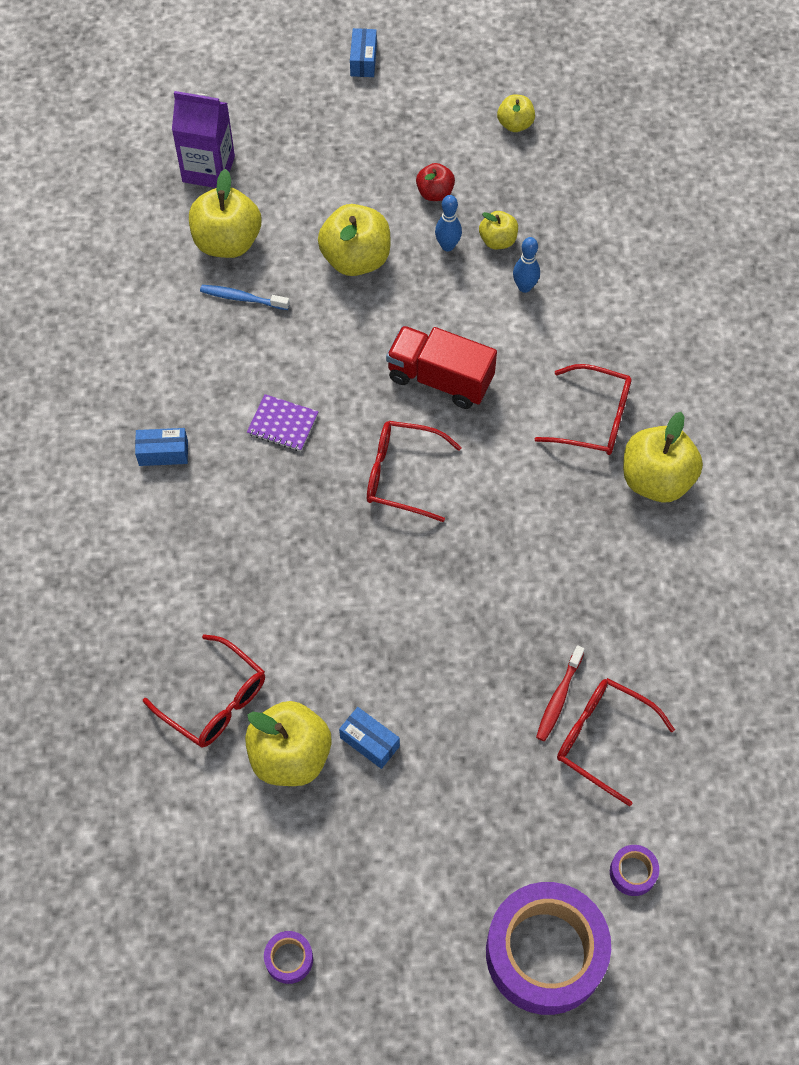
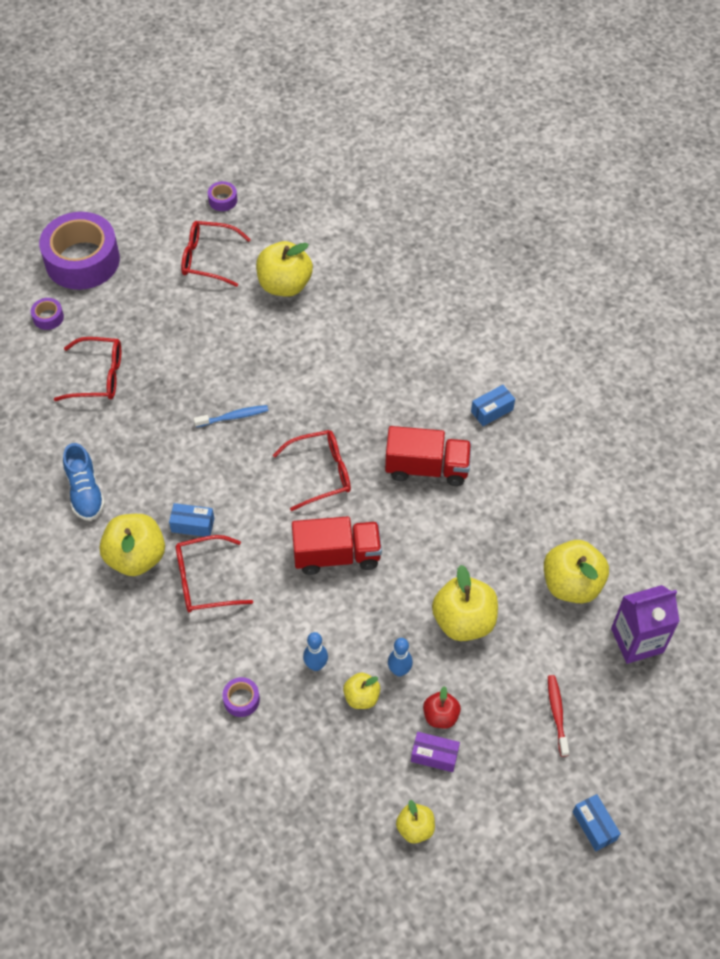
camera: 150 degrees right, 5 degrees down
red glasses [143,634,265,748] -> red glasses moved to [181,221,251,287]
blue toothbrush [200,285,290,310] -> blue toothbrush moved to [194,405,268,427]
purple notebook [247,394,319,451] -> red truck [385,426,471,486]
blue box [339,707,400,769] -> blue box moved to [169,503,214,537]
red toothbrush [536,645,585,741] -> red toothbrush moved to [548,675,569,757]
none -> blue shoe [63,443,105,521]
none -> purple tape [222,677,260,717]
none -> purple box [411,732,460,772]

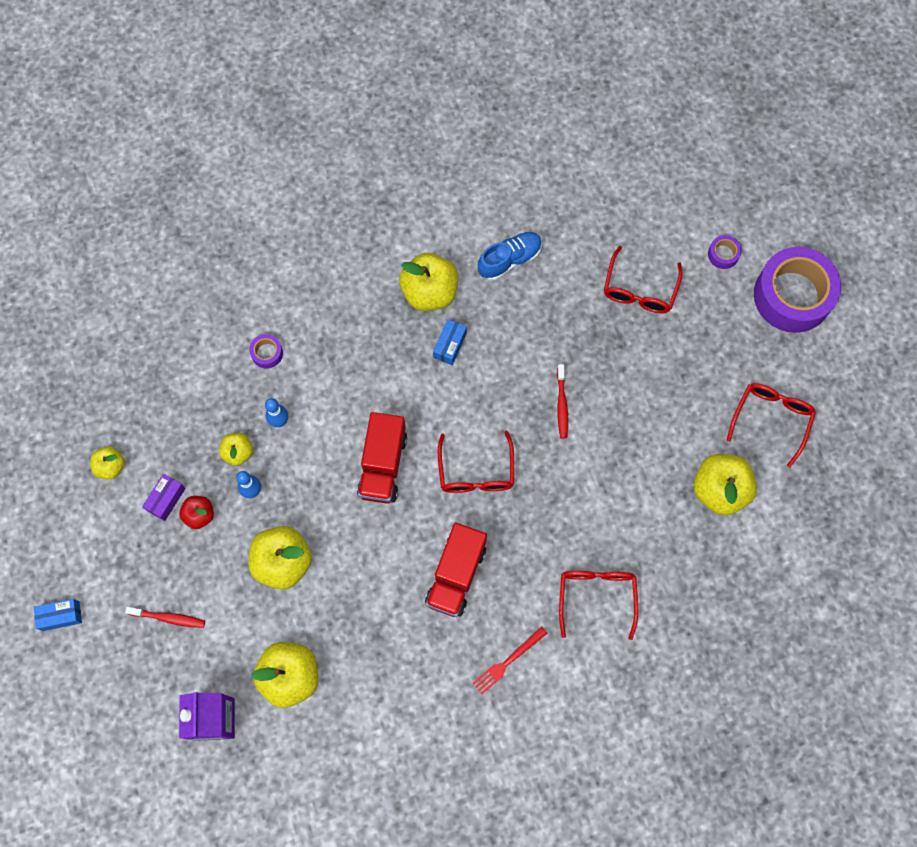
camera: 105 degrees right, 15 degrees up
blue shoe [63,443,105,521] -> blue shoe turned 150 degrees clockwise [478,232,542,281]
red glasses [176,535,253,613] -> red glasses moved to [559,571,638,640]
blue toothbrush [194,405,268,427] -> red toothbrush [557,364,568,439]
purple tape [208,181,237,211] -> none
blue box [471,385,515,426] -> red fork [473,626,548,694]

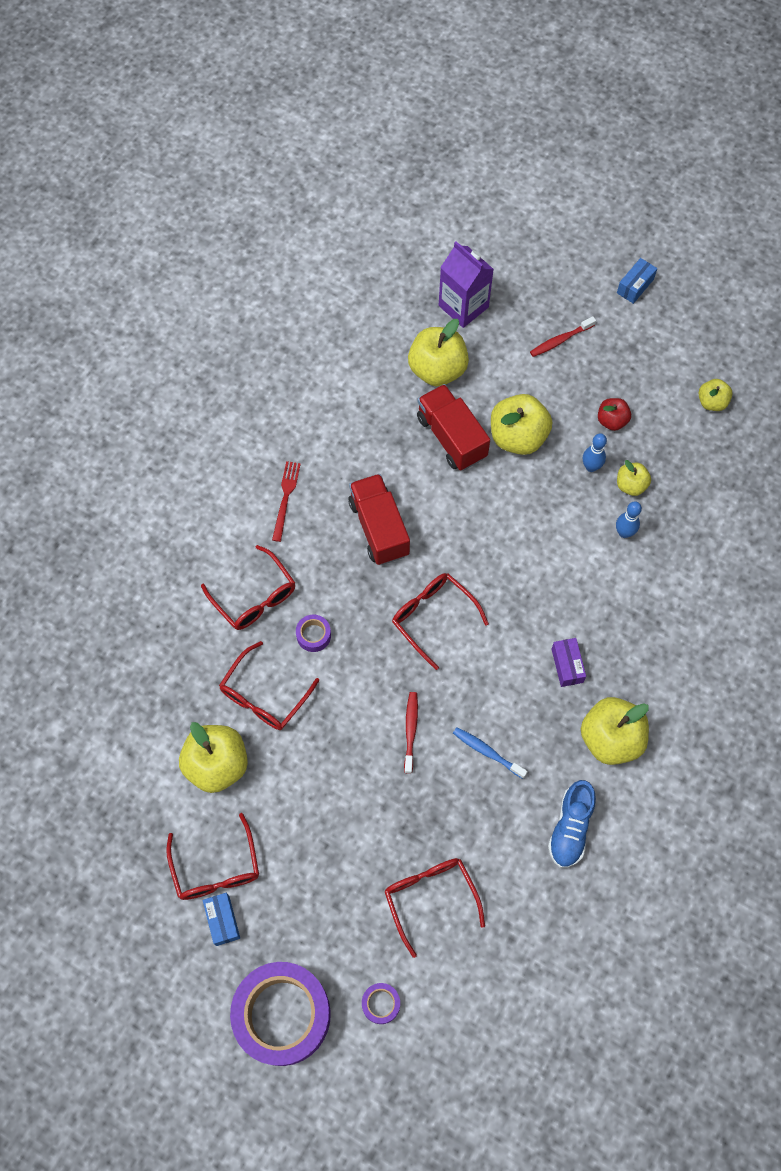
camera: 140 degrees right, 5 degrees down
purple box [142,474,186,521] -> purple box moved to [552,638,586,687]
purple tape [249,334,283,369] -> purple tape moved to [296,615,331,652]
red truck [357,412,407,504] -> red truck moved to [417,384,490,471]
blue box [433,319,467,365] -> blue box moved to [203,893,240,946]
red toothbrush [557,364,568,439] -> red toothbrush turned 45 degrees clockwise [404,692,418,774]
none -> red glasses [219,641,319,730]
none -> blue toothbrush [453,727,528,779]

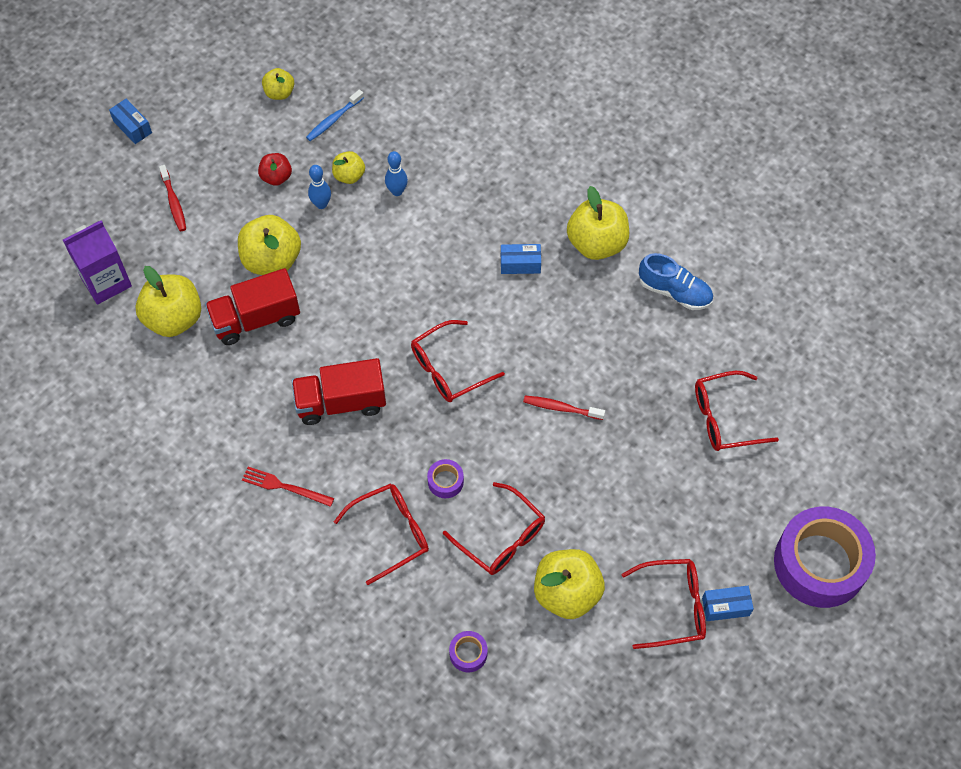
camera: 80 degrees left, 5 degrees down
purple tape [362,983,400,1024] -> purple tape moved to [449,631,487,672]
blue toothbrush [453,727,528,779] -> blue toothbrush moved to [306,90,364,141]
purple box [552,638,586,687] -> blue box [501,244,541,274]

